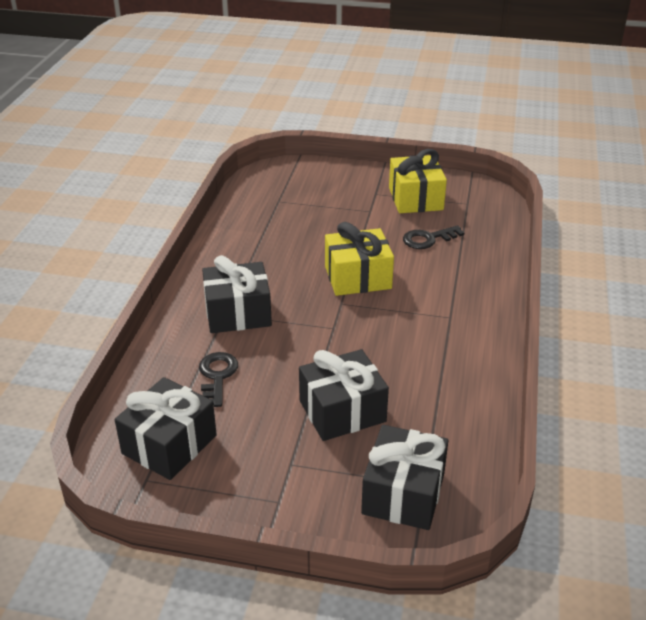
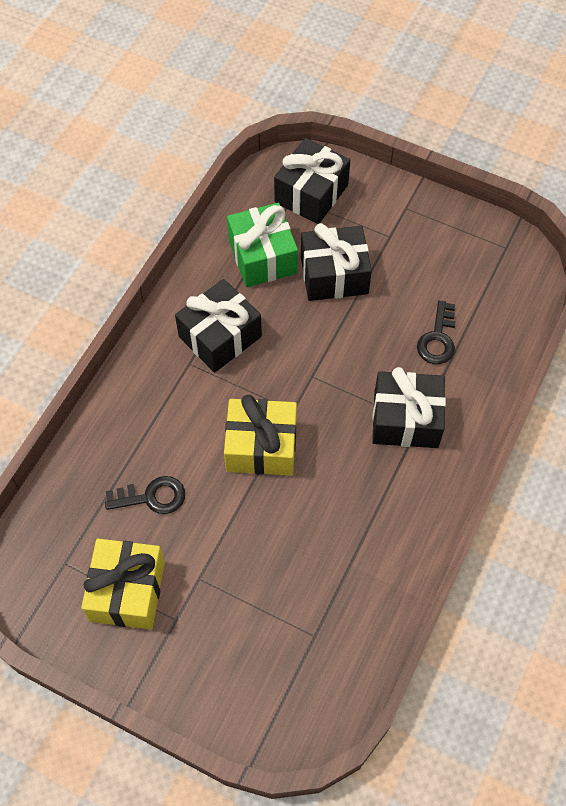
camera: 165 degrees left, 25 degrees up
black gift [115,377,217,480] -> black gift moved to [175,279,262,373]
none -> green gift [227,203,298,287]

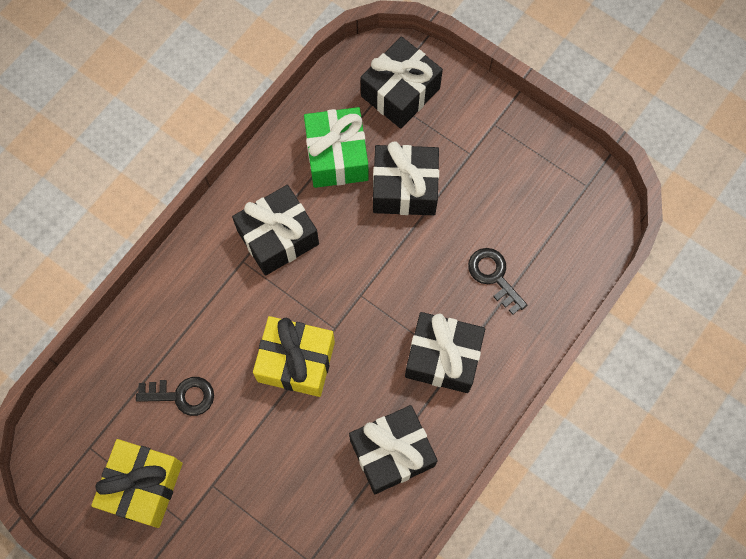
camera: 10 degrees right, 10 degrees up
black key [417,300,456,364] -> black key turned 120 degrees clockwise [468,248,527,315]
none -> black gift [349,405,438,494]

